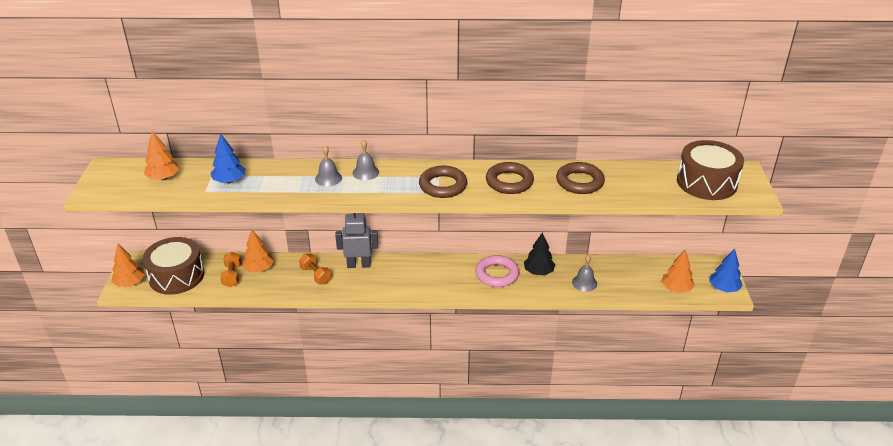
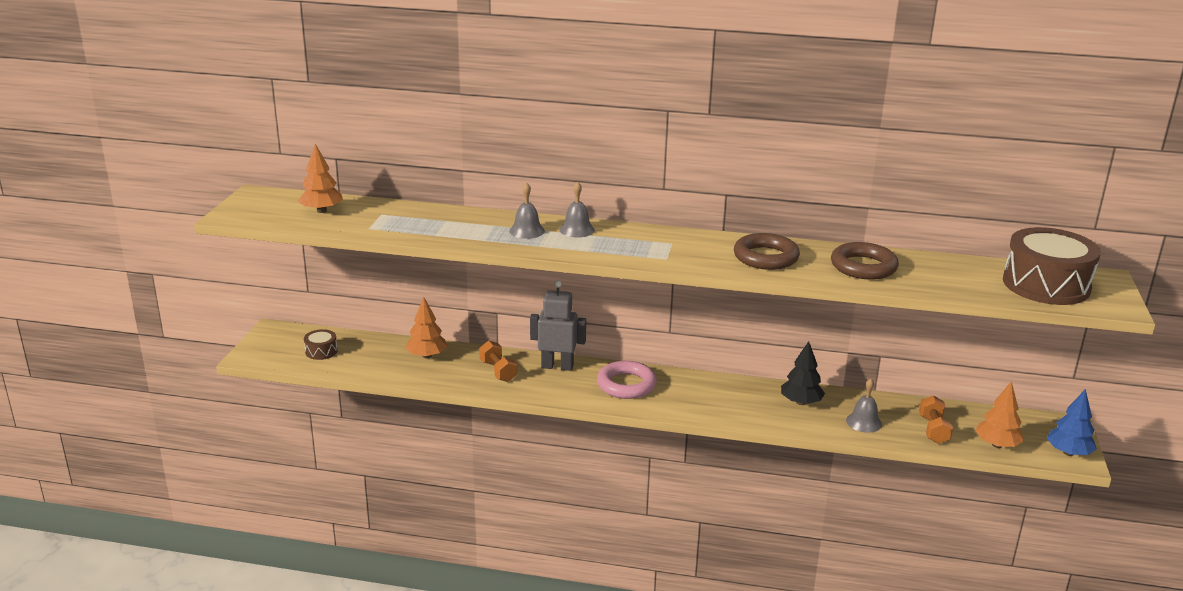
camera: 10 degrees right, 10 degrees down
orange tree [111,244,145,287] -> none
brown drum [143,237,204,295] -> brown drum [304,329,337,360], size x0.45
blue tree [210,133,246,183] -> none
orange dumbbell [220,252,241,287] -> orange dumbbell moved to [919,395,953,444]
brown ring [419,166,467,198] -> none
pink ring [475,255,519,287] -> pink ring moved to [597,361,657,399]

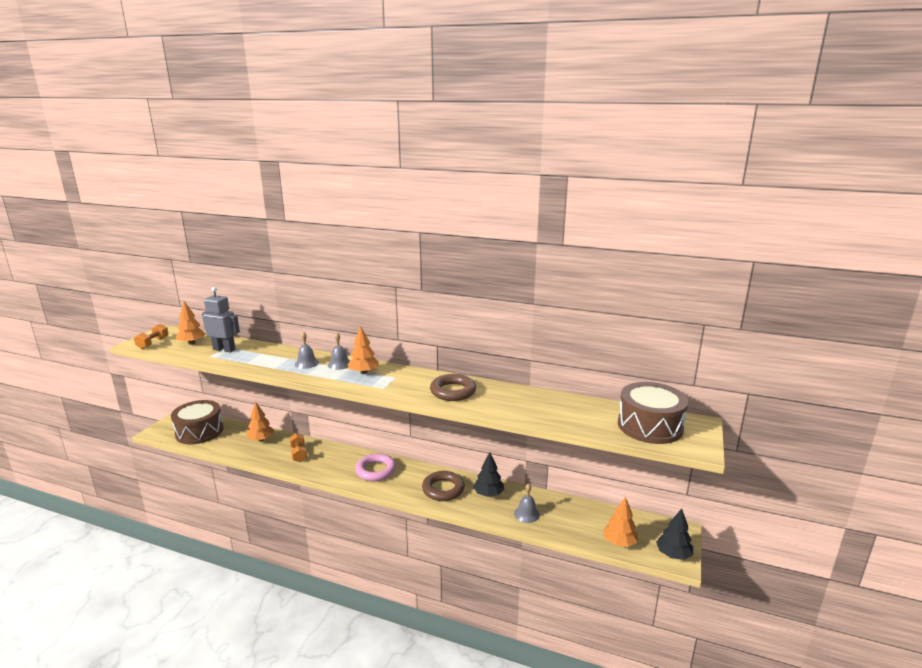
camera: 10 degrees right, 5 degrees down
brown drum [304,329,337,360] -> brown drum [171,400,224,444], size x2.24
grey robot [530,281,586,371] -> grey robot moved to [202,287,240,352]
brown ring [831,242,899,280] -> brown ring moved to [422,471,465,501]
orange dumbbell [919,395,953,444] -> orange dumbbell moved to [134,323,169,349]
blue tree [1047,389,1097,456] -> black tree [656,509,693,560]
none -> orange tree [347,326,379,374]

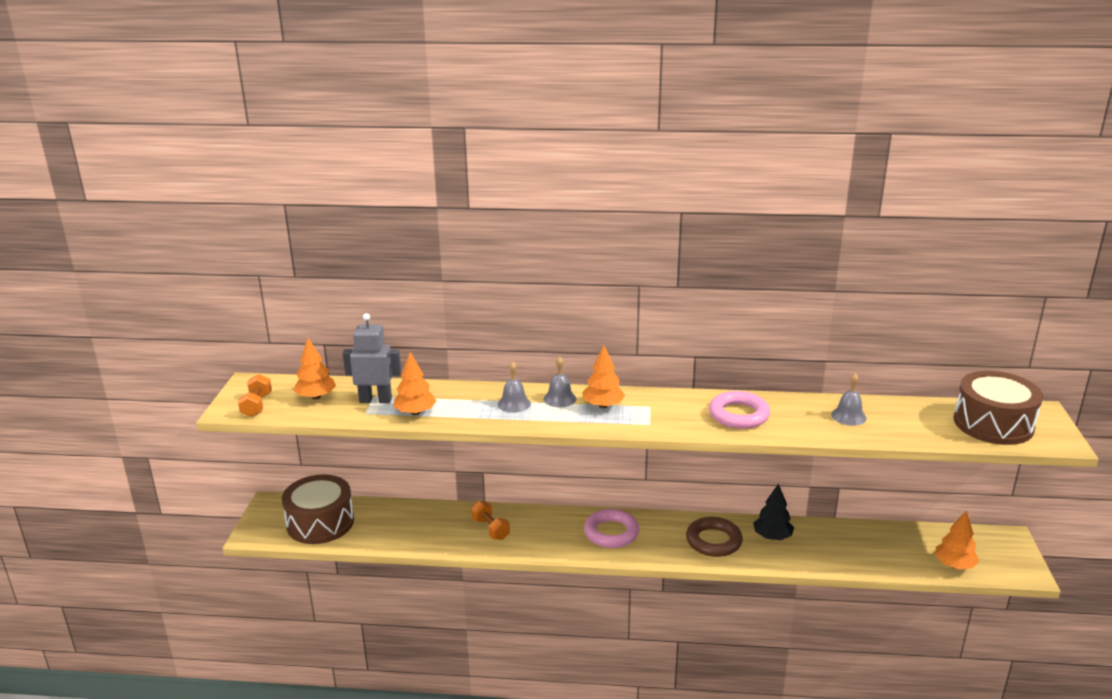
camera: 15 degrees left, 5 degrees up
orange tree [246,401,274,441] -> orange tree moved to [393,352,436,415]
brown ring [430,374,476,401] -> pink ring [709,391,770,429]
grey bell [514,483,540,523] -> grey bell moved to [831,373,867,426]
black tree [656,509,693,560] -> none

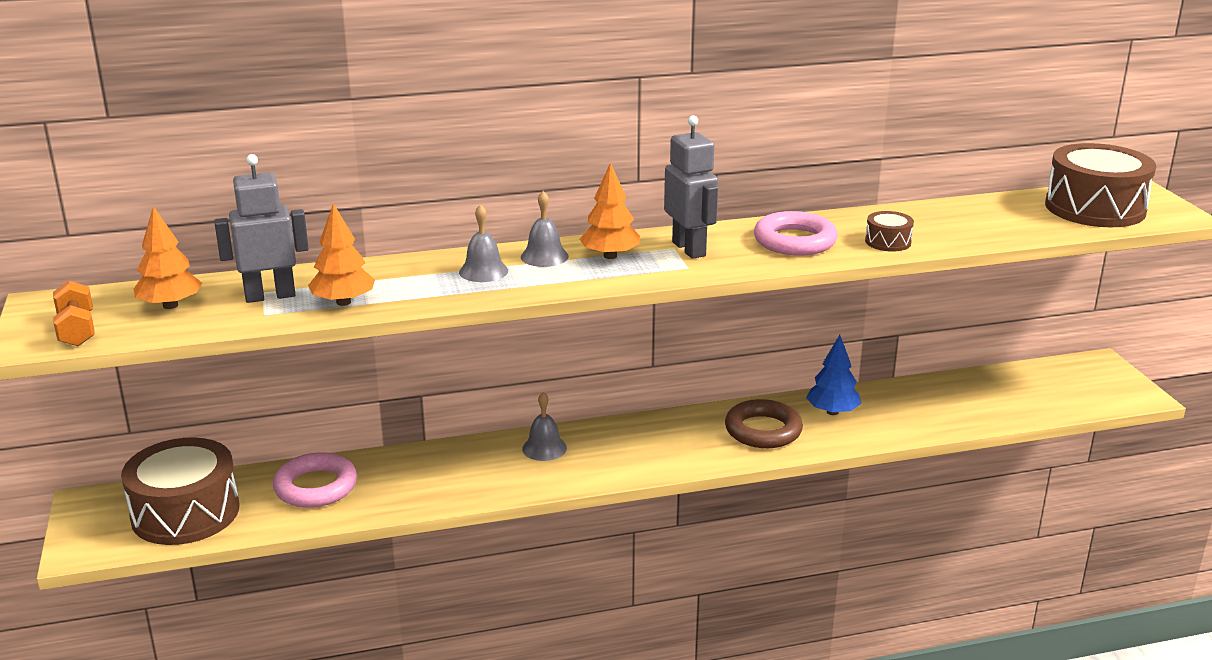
camera: 20 degrees left, 0 degrees up
orange dumbbell [471,501,510,540] -> none
pink ring [584,509,639,548] -> pink ring moved to [273,452,357,508]
black tree [753,483,794,540] -> blue tree [806,335,861,415]
grey bell [831,373,867,426] -> grey bell moved to [522,392,567,461]
orange tree [935,510,979,569] -> none
none -> grey robot [664,115,718,259]
none -> brown drum [865,211,914,252]

